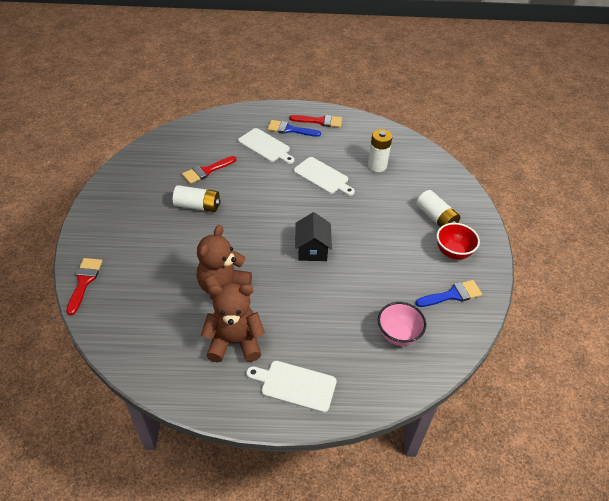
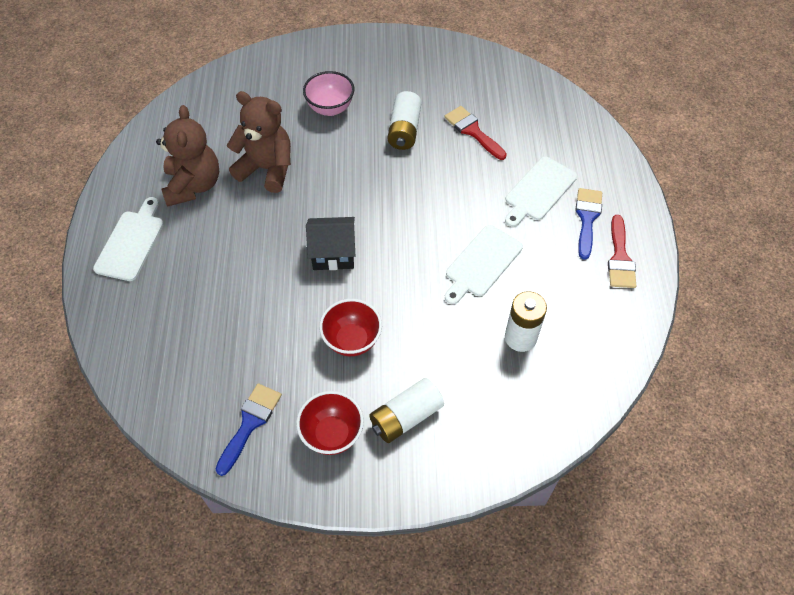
camera: 90 degrees right, 10 degrees up
red brush [66,258,102,315] -> none
pink bowl [378,302,426,346] -> pink bowl moved to [303,71,355,116]
blue brush [415,280,482,307] -> blue brush turned 135 degrees counterclockwise [216,383,282,476]
none -> red bowl [319,299,382,356]

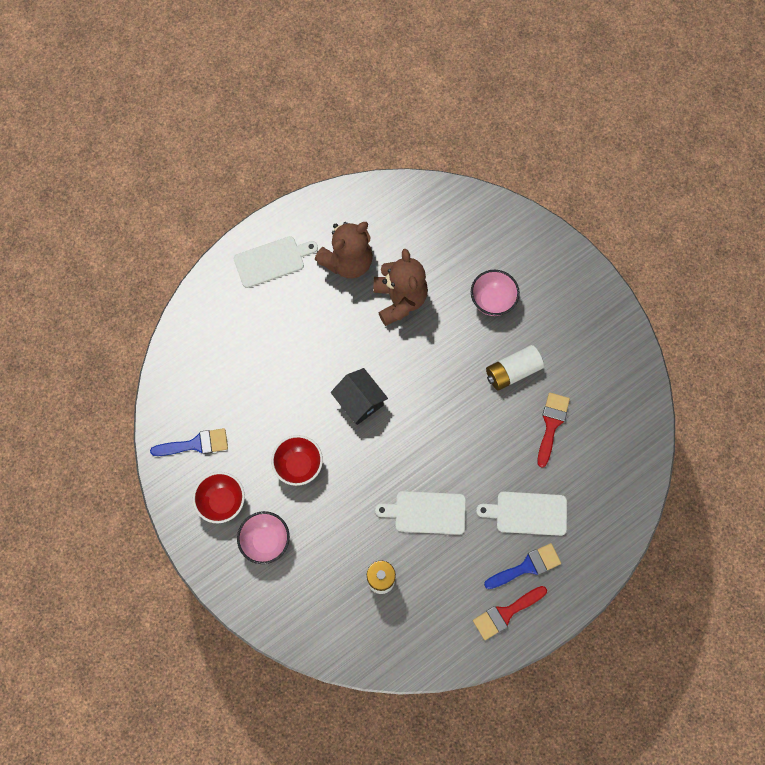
camera: 55 degrees right, 15 degrees up
white battery [369,378,444,443] -> pink bowl [237,511,290,564]

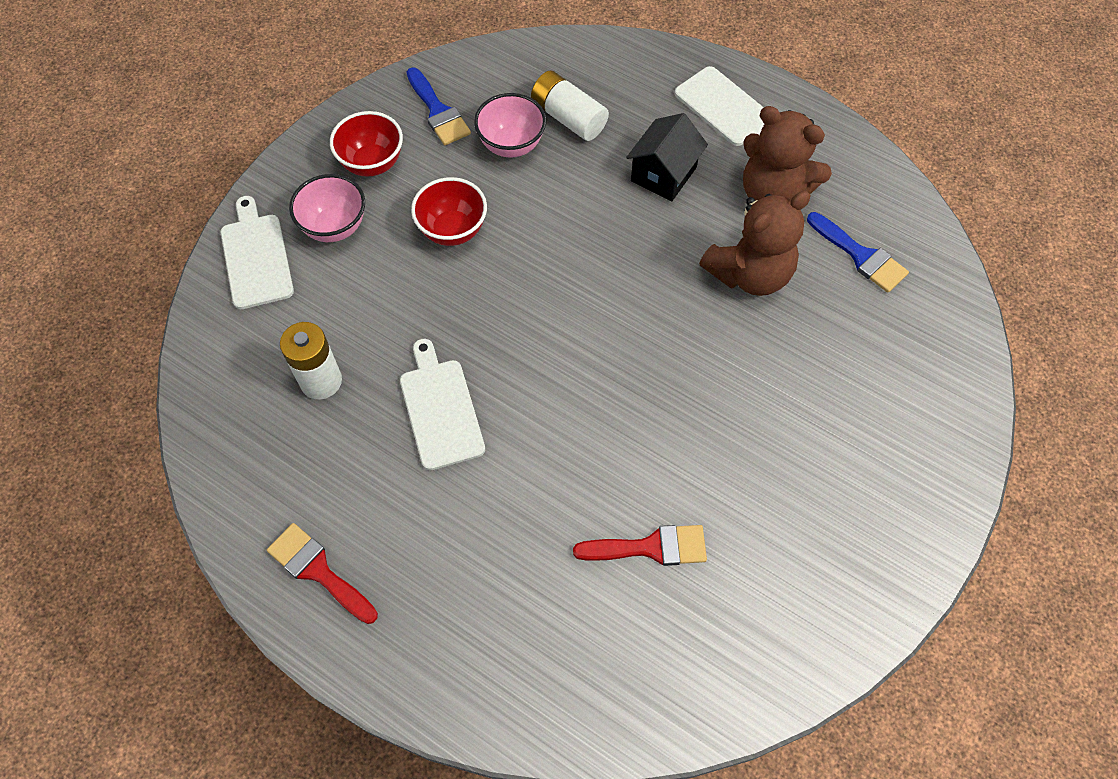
camera: 70 degrees right, 10 degrees down
black house [331,368,388,425] -> black house moved to [626,113,708,201]
pink bowl [471,270,520,316] -> pink bowl moved to [474,93,546,157]
white cutting board [476,492,567,536] -> white cutting board moved to [221,196,294,309]
blue brush [484,543,561,589] -> blue brush moved to [807,212,909,293]
white battery [486,345,544,390] -> white battery moved to [531,70,609,141]

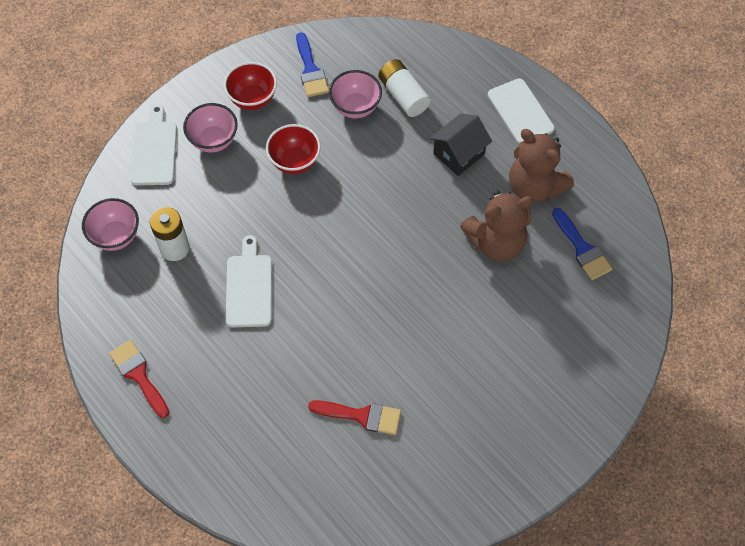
camera: 15 degrees right, 0 degrees up
none -> pink bowl [82,198,139,251]

